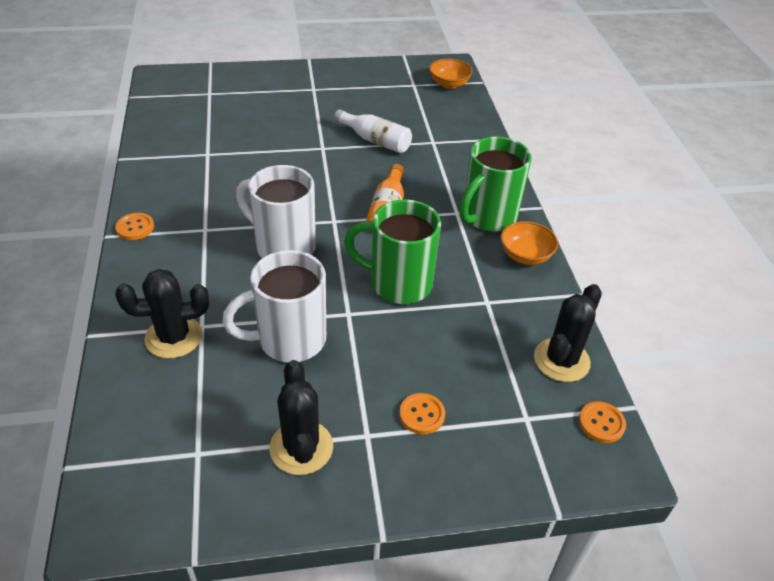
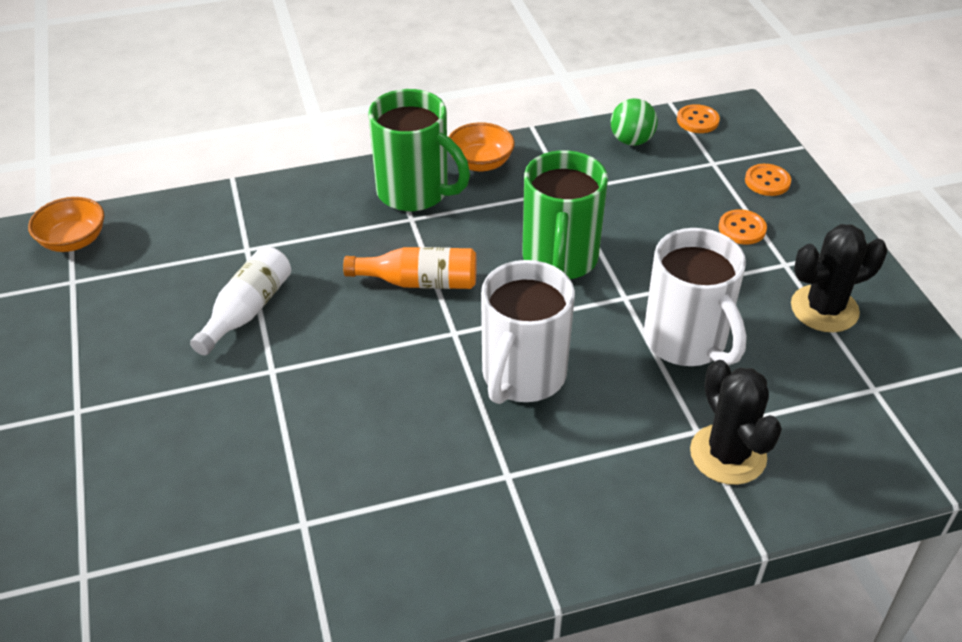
camera: 95 degrees left, 0 degrees up
orange button [115,213,154,240] -> orange button moved to [745,164,791,196]
black cactus [534,284,602,382] -> green ball [611,98,658,146]

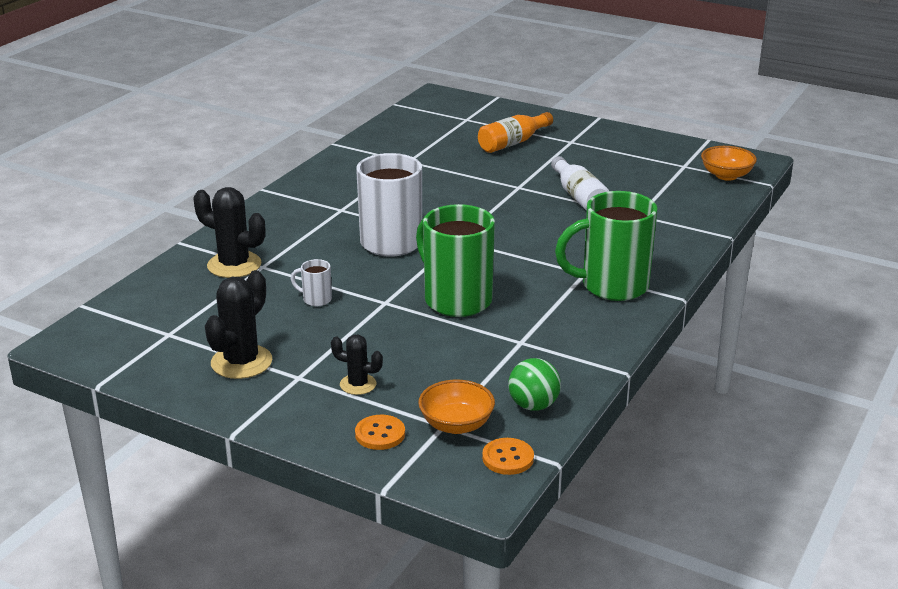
camera: 135 degrees right, 15 degrees down
orange bottle [343,247,477,289] -> orange bottle moved to [478,112,553,153]
orange bowl [449,122,515,172] -> orange bowl moved to [418,380,495,434]
white mug [644,228,747,366] -> white mug [291,259,332,306], size x0.42
orange button [719,209,767,245] -> black cactus [331,335,383,395]

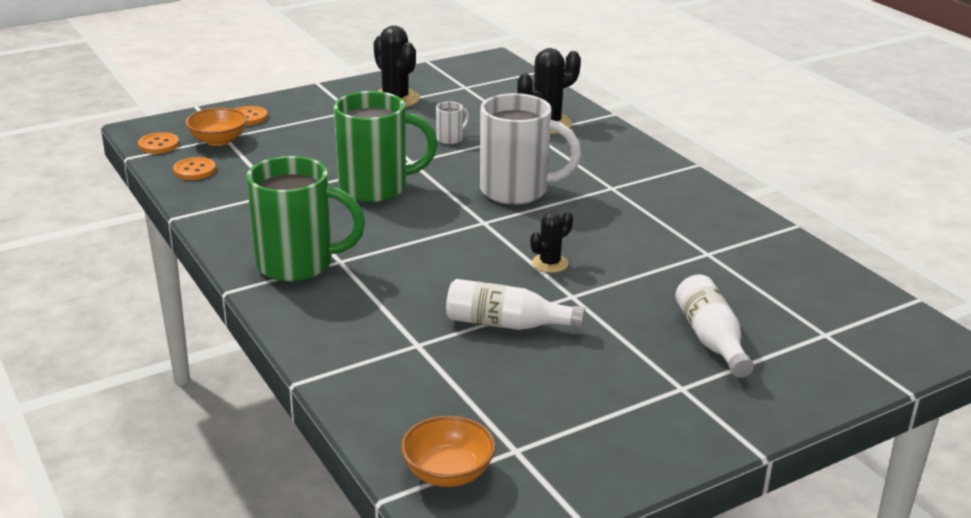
camera: 120 degrees right, 0 degrees up
black cactus [331,335,383,395] -> black cactus moved to [530,211,573,273]
orange bottle [478,112,553,153] -> white bottle [675,274,754,378]
green ball [508,358,561,411] -> orange button [173,157,216,180]
green mug [555,191,657,301] -> green mug turned 75 degrees clockwise [246,156,365,282]

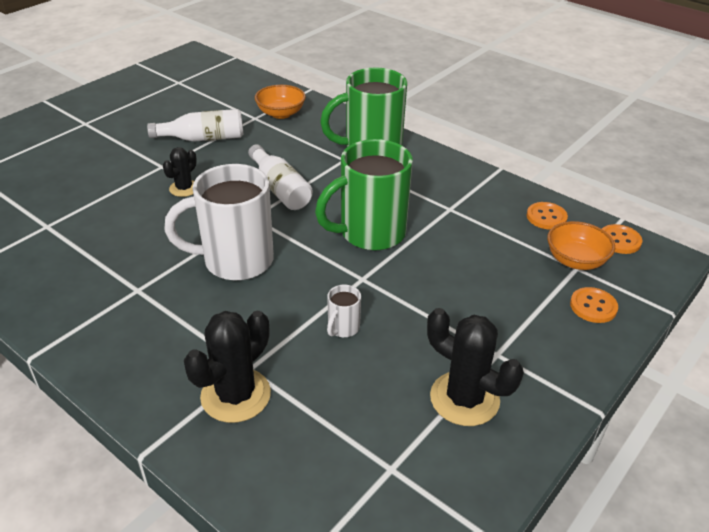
camera: 160 degrees right, 10 degrees up
orange bowl [401,416,496,487] -> orange bowl moved to [255,85,306,119]
white bottle [675,274,754,378] -> white bottle moved to [248,144,313,210]

